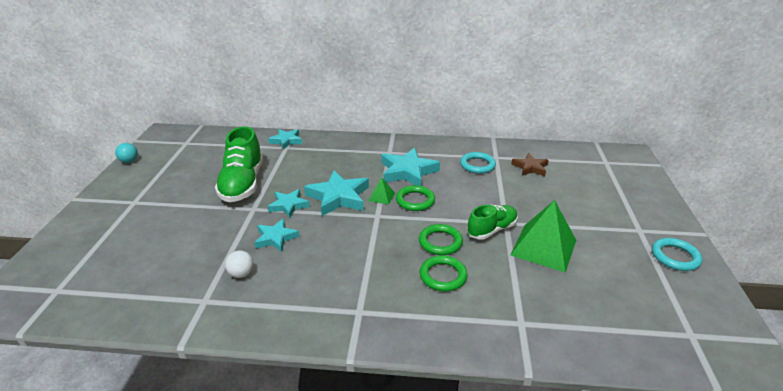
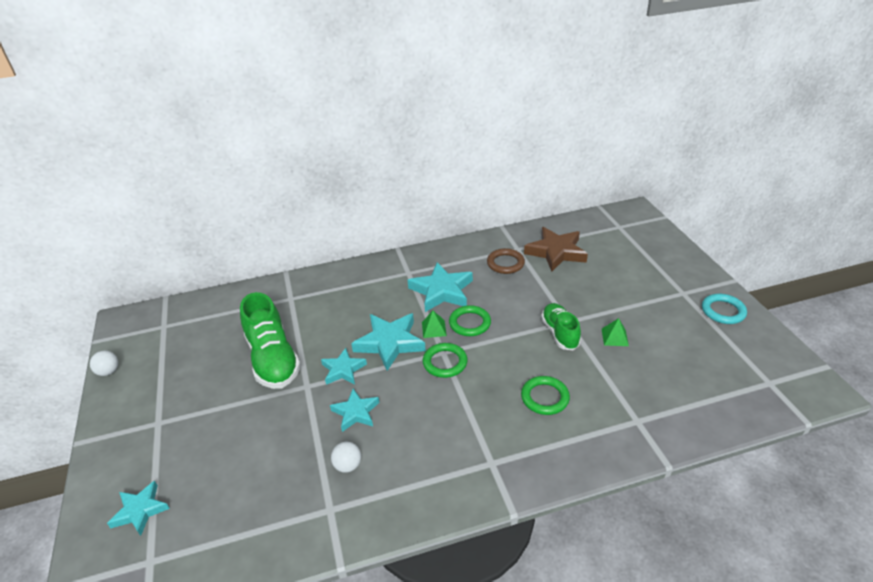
camera: 20 degrees left, 5 degrees up
turquoise ball [115,143,138,163] -> white ball [90,351,118,376]
turquoise star [268,129,302,150] -> turquoise star moved to [107,480,170,536]
green ring [419,224,463,255] -> green ring moved to [423,343,468,378]
turquoise ring [460,152,496,174] -> brown ring [487,248,525,274]
green shoe [467,205,518,239] -> green shoe turned 45 degrees counterclockwise [541,303,581,350]
green pyramid [510,200,576,272] -> green pyramid [602,318,629,346], size x0.46
brown star [512,153,549,176] -> brown star [524,227,588,272], size x1.64

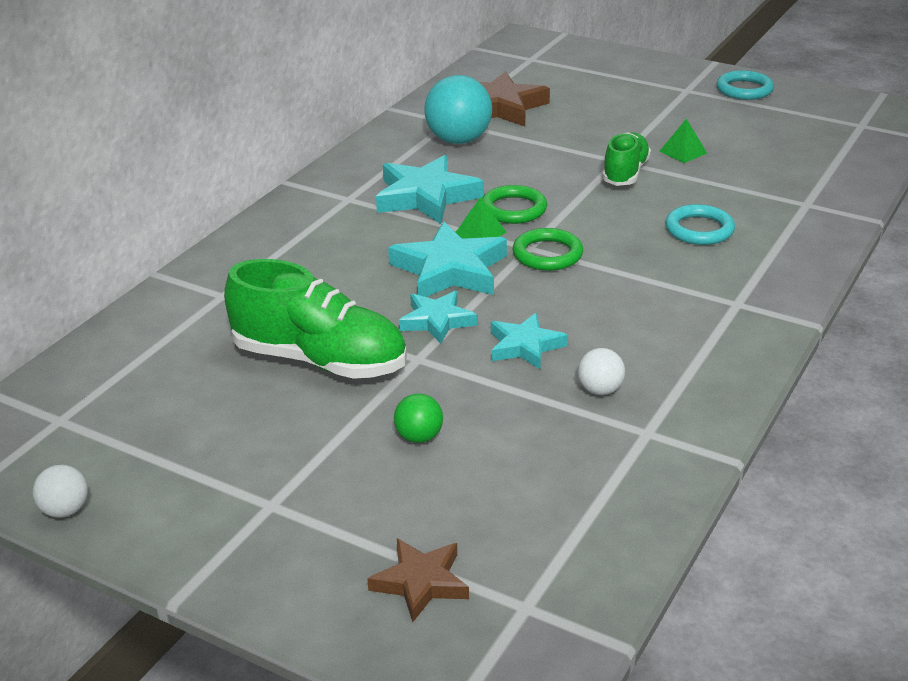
camera: 45 degrees left, 5 degrees down
turquoise star [107,480,170,536] -> brown star [367,538,469,622]
brown ring [487,248,525,274] -> turquoise ball [425,75,492,144]
green ring [521,376,570,415] -> turquoise ring [665,204,735,245]
green shoe [541,303,581,350] -> green shoe turned 75 degrees clockwise [602,132,651,186]
none -> green ball [394,393,443,443]

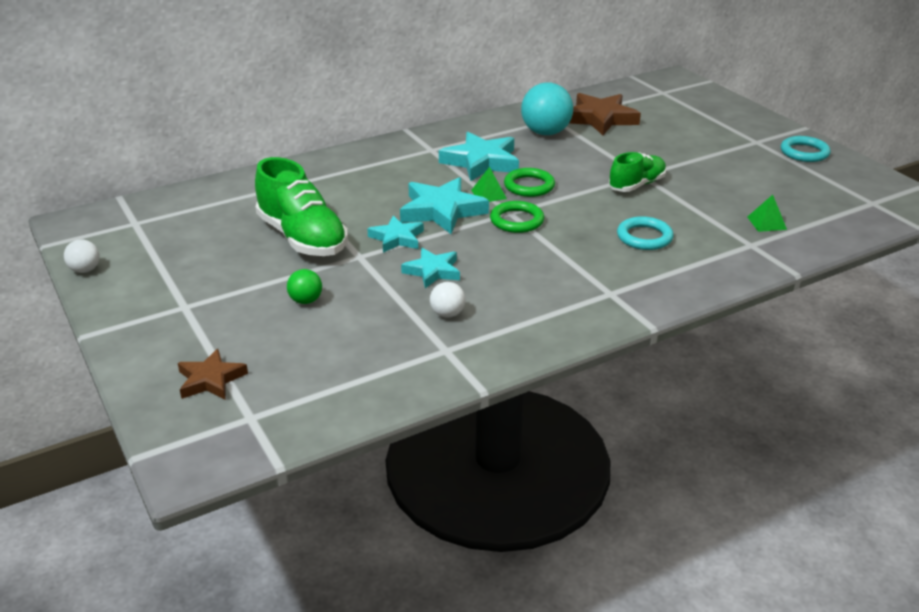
camera: 30 degrees right, 0 degrees up
green pyramid [659,118,707,163] -> green pyramid moved to [747,195,787,232]

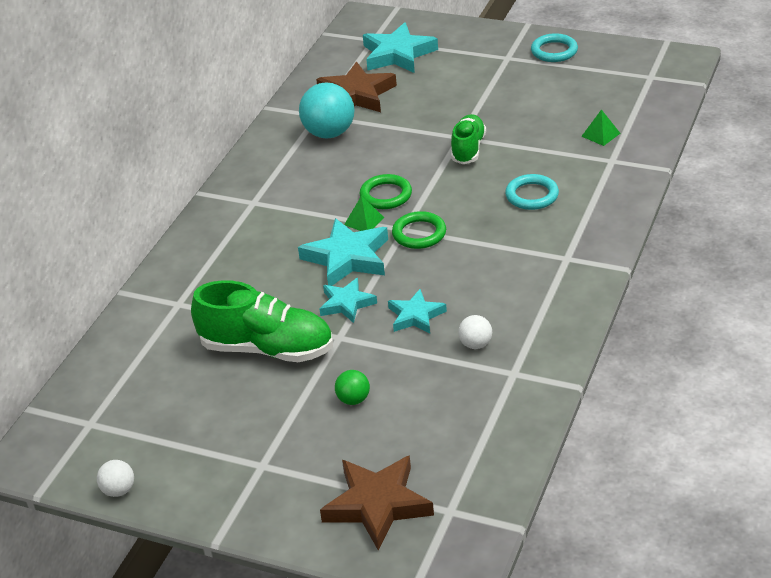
camera: 35 degrees left, 5 degrees up
brown star [178,349,248,399] -> brown star [320,455,434,550], size x1.64
turquoise star [439,132,519,181] -> turquoise star moved to [363,22,438,73]

